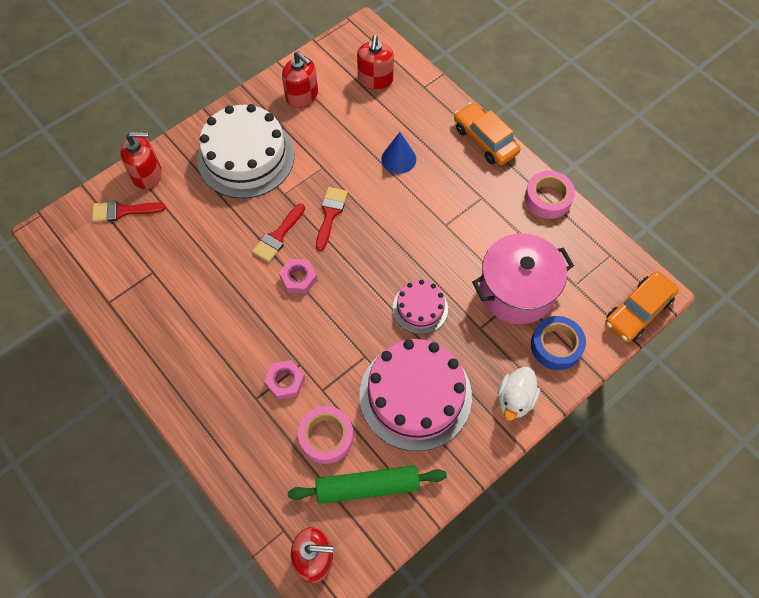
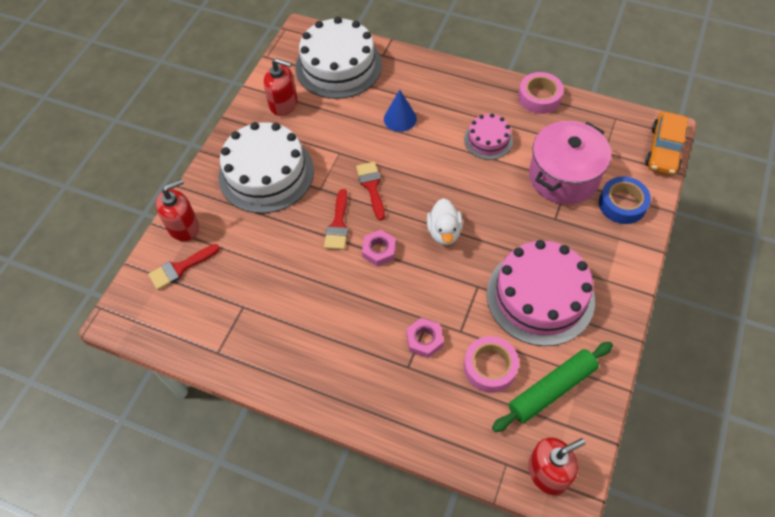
camera: 25 degrees left, 5 degrees down
red soap dispenser [357,35,394,90] -> white cake [295,17,382,99]
pink cake [393,280,448,334] -> pink cake moved to [464,113,513,160]
orange car [454,102,521,165] -> none
white duck [498,367,540,421] -> white duck moved to [427,198,463,245]

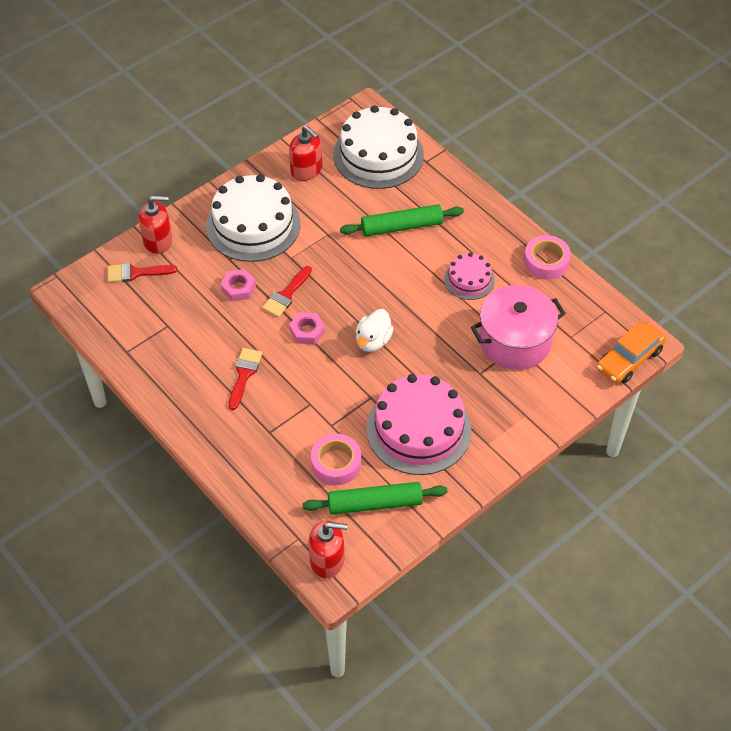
camera: 25 degrees right, 5 degrees down
red brush [356,162,385,220] -> red brush moved to [229,348,262,410]
blue cone [384,90,417,132] -> green rolling pin [340,204,464,237]
pink nut [406,318,444,358] -> pink nut moved to [221,269,256,301]
blue tape [599,176,651,224] -> none

